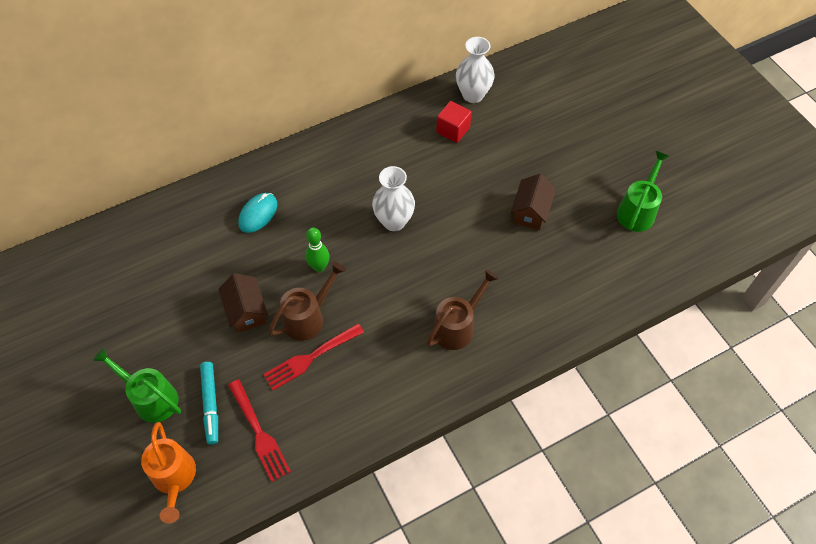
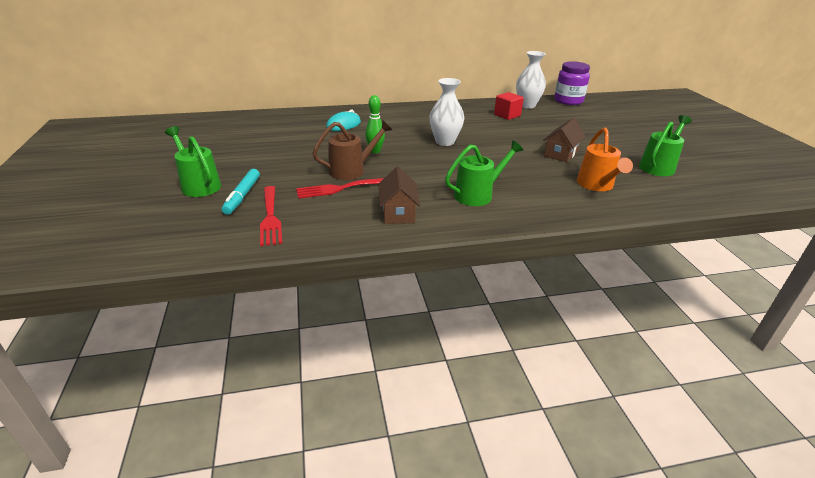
camera: 15 degrees right, 25 degrees down
orange watering can [141,422,196,523] -> orange watering can moved to [577,128,633,191]
brown house [219,273,268,333] -> brown house moved to [379,167,420,224]
brown watering can [427,269,499,350] -> green watering can [445,141,523,206]
none -> purple jar [555,61,590,105]

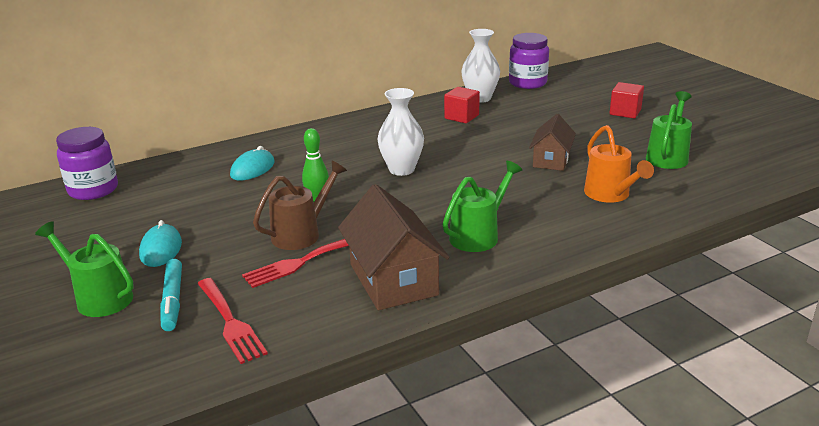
camera: 15 degrees left, 5 degrees down
brown house [379,167,420,224] -> brown house [338,184,450,310], size x1.62
none -> purple jar [56,127,118,200]
none -> turquoise mouse [139,220,182,267]
none -> red cube [610,82,644,118]

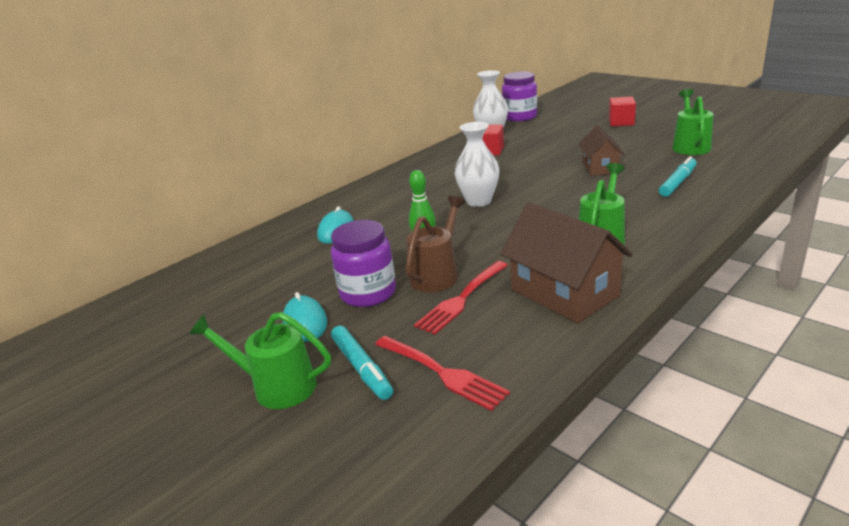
camera: 15 degrees left, 0 degrees up
purple jar [56,127,118,200] -> purple jar moved to [331,220,396,307]
orange watering can [584,125,654,203] -> turquoise marker [659,156,697,197]

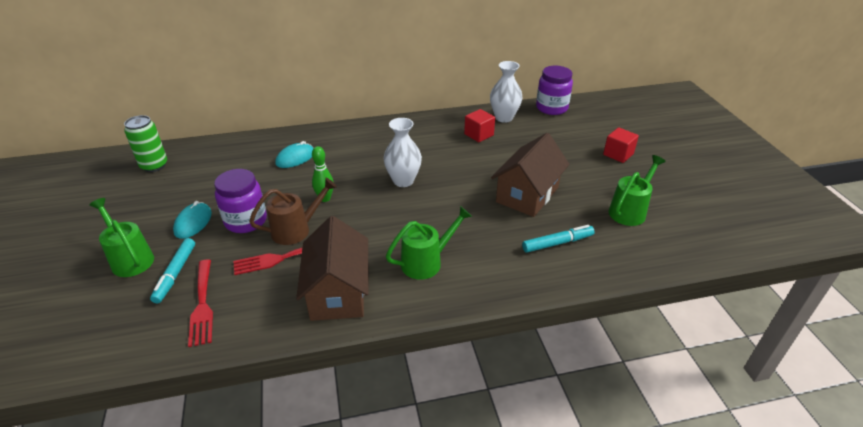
camera: 30 degrees right, 10 degrees up
brown house [579,125,625,176] -> brown house [491,133,570,217], size x1.62
none -> green can [124,115,167,172]

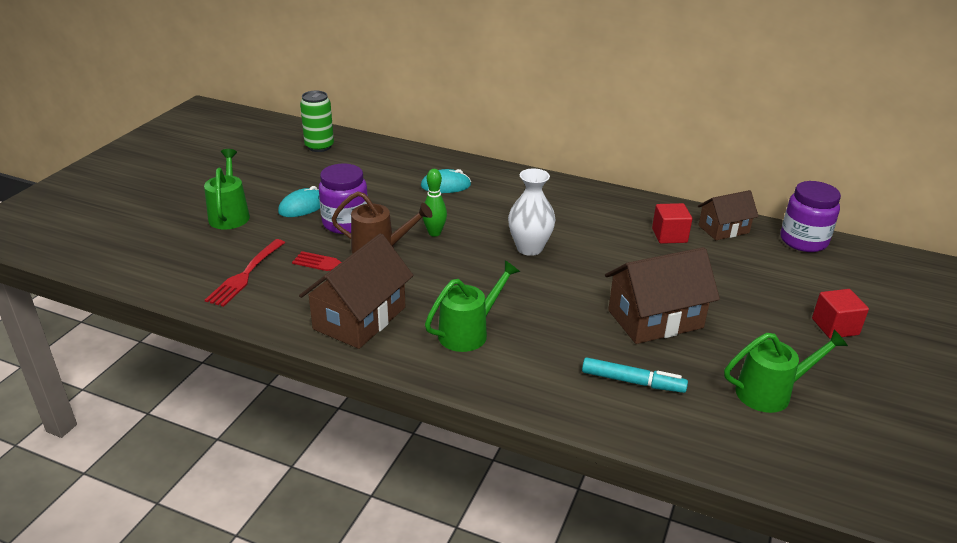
camera: 35 degrees right, 5 degrees down
turquoise marker [150,238,195,303] -> none
green watering can [386,206,472,279] -> green watering can turned 45 degrees counterclockwise [425,260,520,352]
white vase [490,61,522,123] -> brown house [698,190,759,240]

